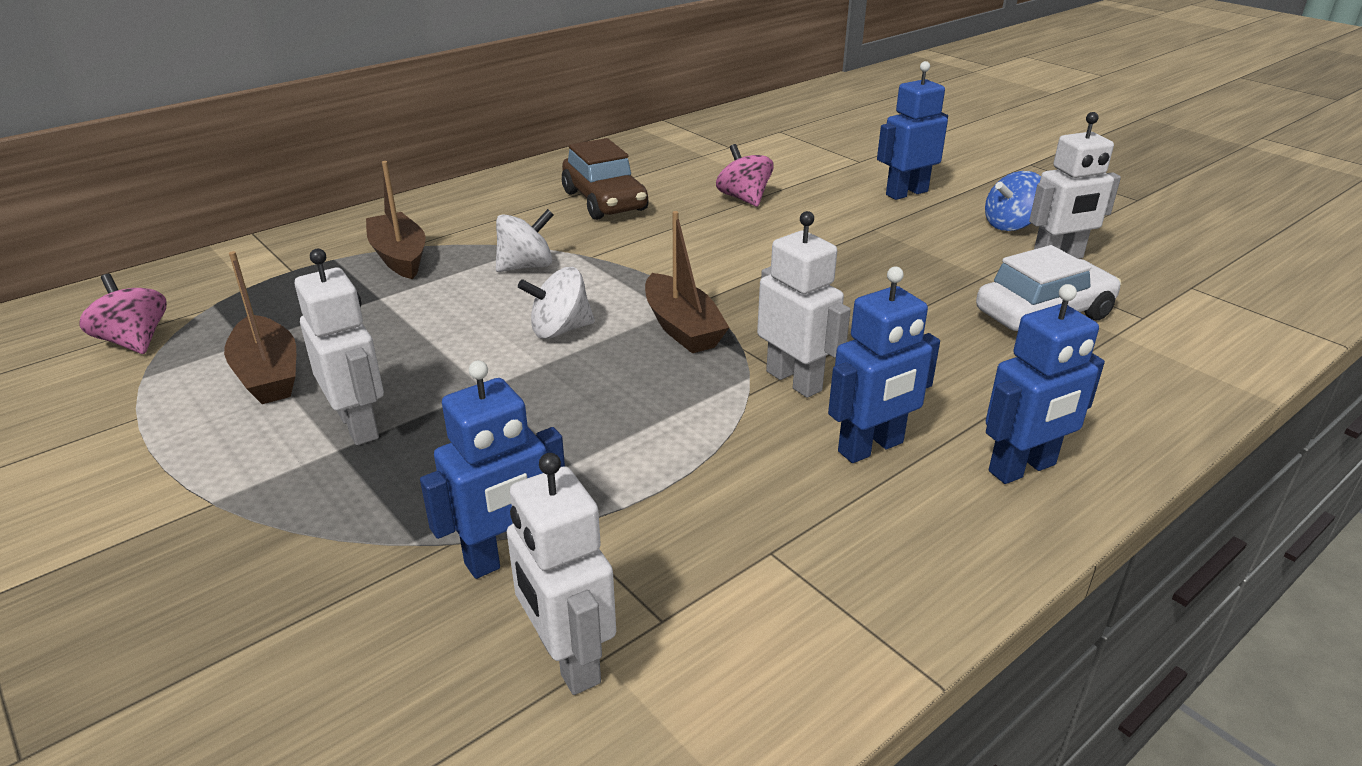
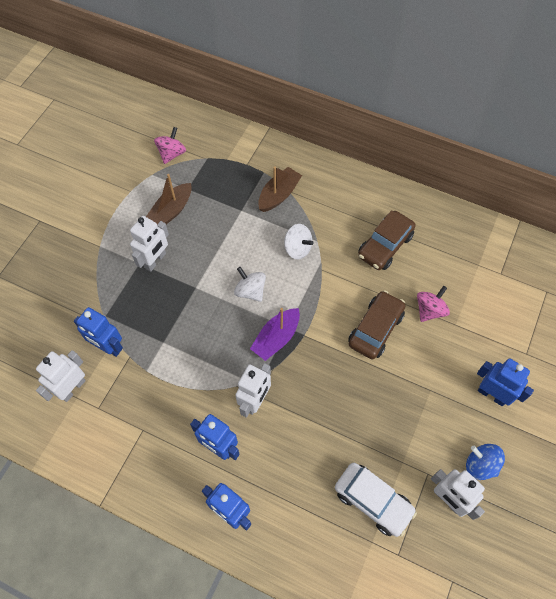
camera: 65 degrees right, 30 degrees up
brown boat [645,211,730,353] -> purple boat [250,308,300,361]
none -> brown car [348,291,405,359]

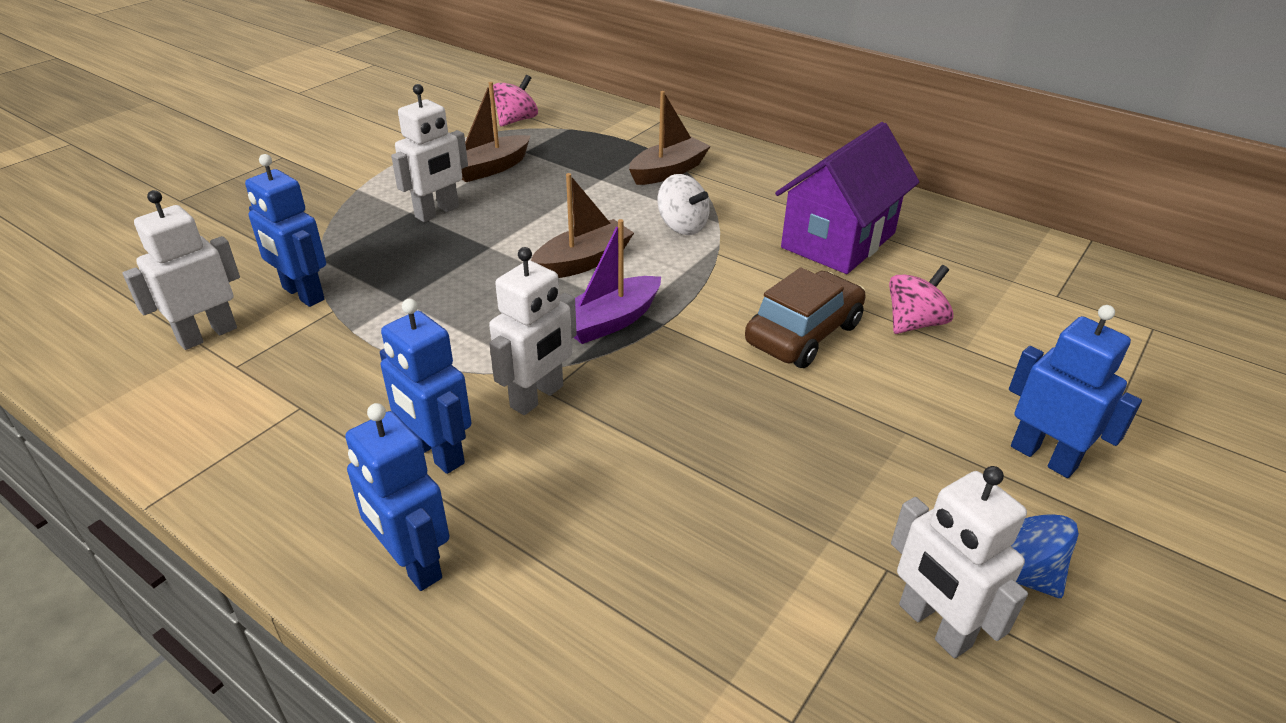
camera: 10 degrees right, 25 degrees down
white spinning top [234,267,266,302] -> brown boat [531,173,634,278]
white car [335,463,417,537] -> none
brown car [358,210,416,270] -> purple house [775,122,919,274]

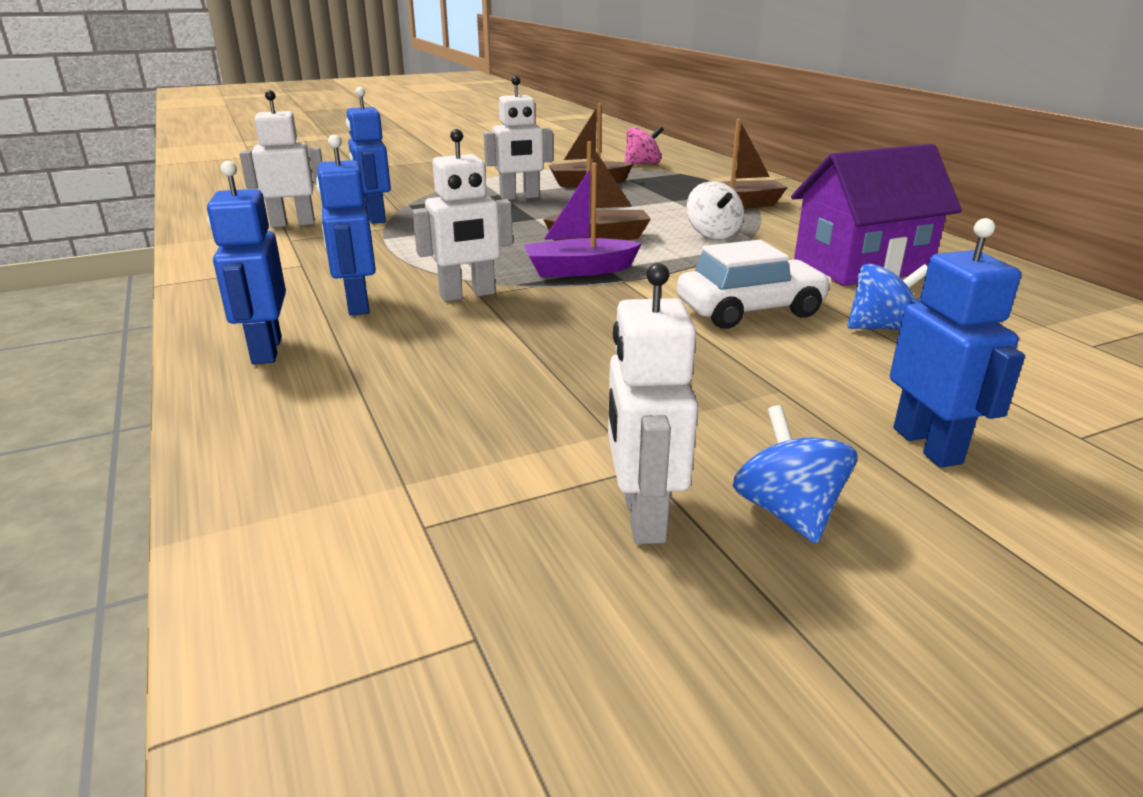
camera: 30 degrees right, 10 degrees down
brown car [745,268,866,368] -> white car [677,240,832,329]
pink spinning top [889,265,954,334] -> blue spinning top [848,263,928,330]

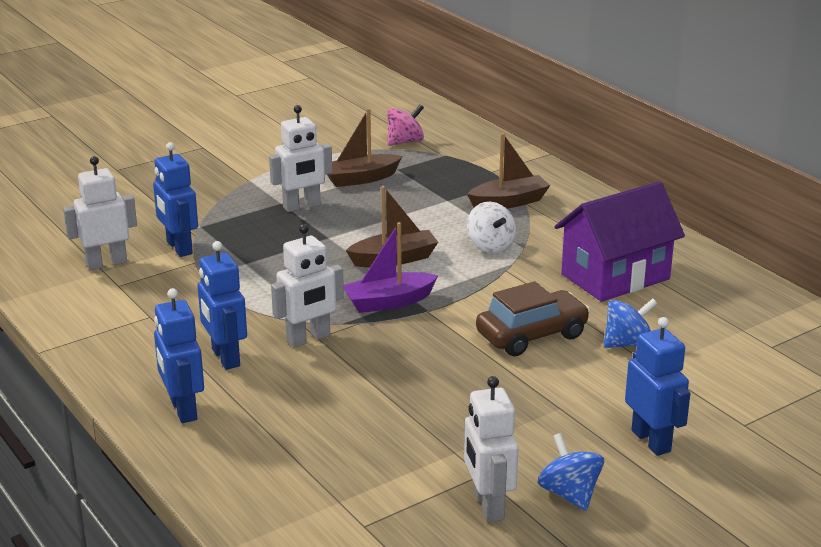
camera: 10 degrees left, 0 degrees up
white car [677,240,832,329] -> brown car [476,281,590,356]

